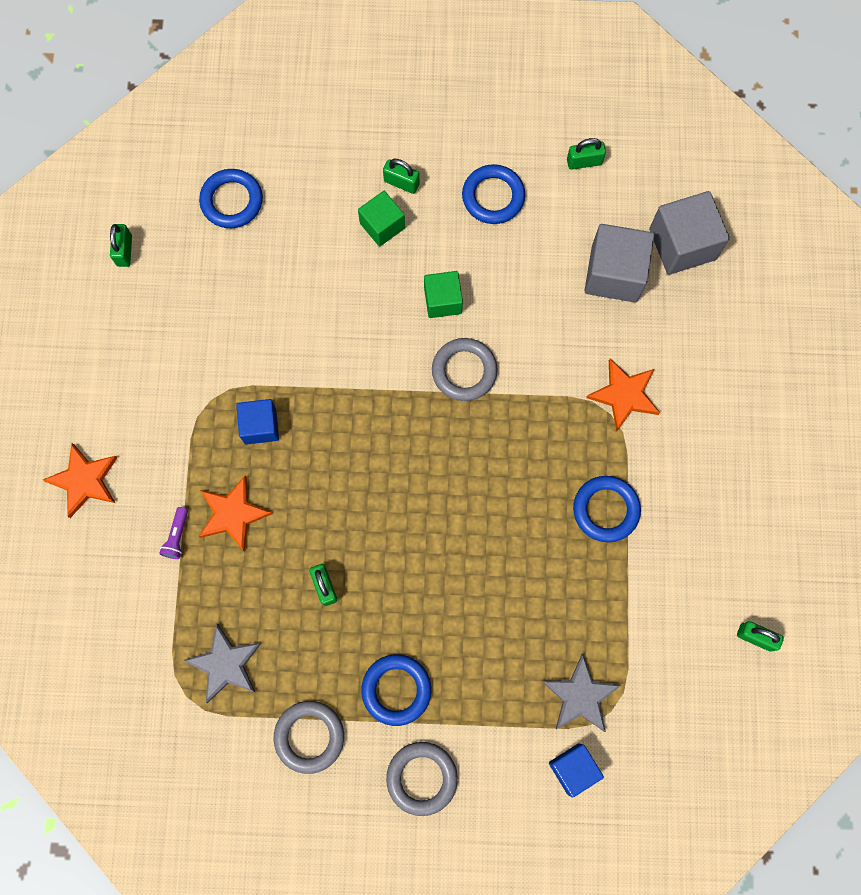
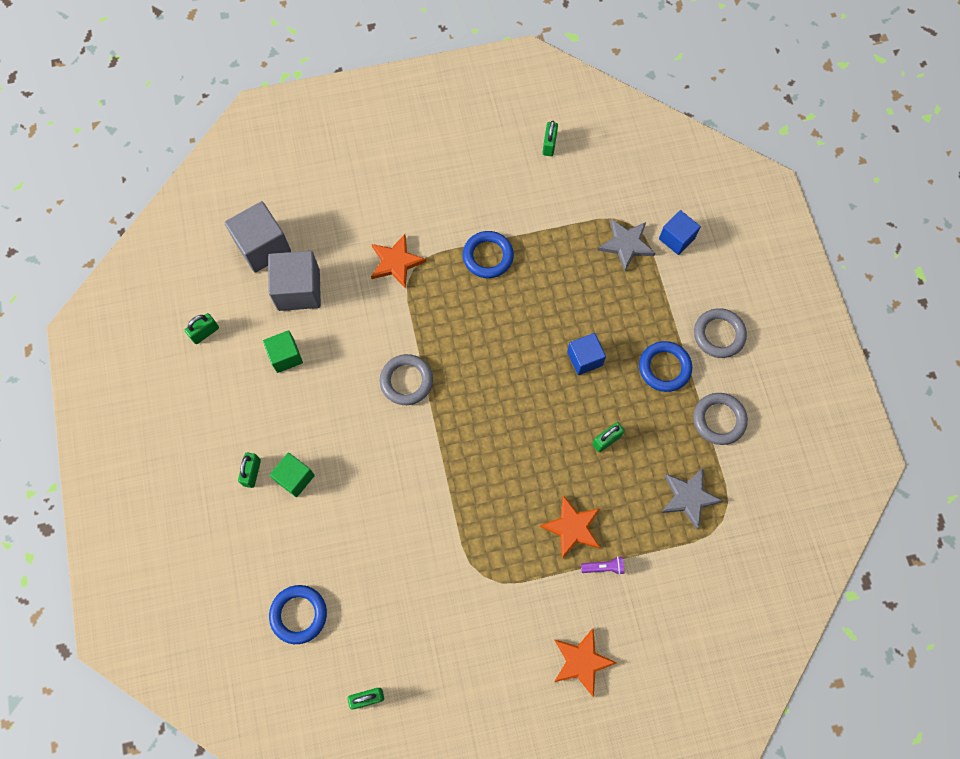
camera: 105 degrees left, 5 degrees down
blue cube [236,399,279,445] -> blue cube moved to [567,333,606,375]
green cube [424,271,463,318] -> green cube moved to [263,330,303,373]
blue ring [462,164,525,224] -> none
green padlock [567,138,606,170] -> green padlock turned 75 degrees clockwise [185,313,219,344]

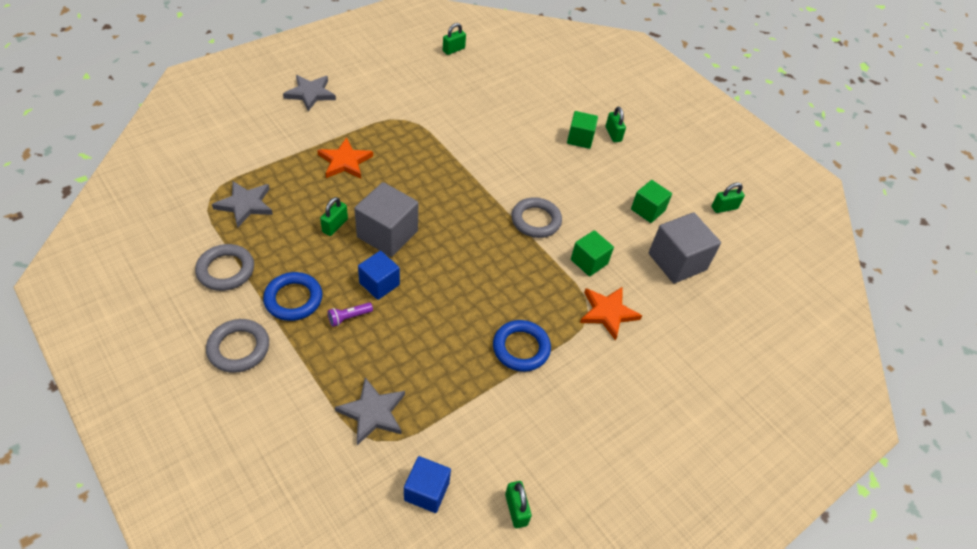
camera: 150 degrees right, 20 degrees down
green padlock [185,313,219,344] -> green padlock turned 45 degrees clockwise [711,183,745,213]
grey cube [225,201,291,273] -> grey cube moved to [354,182,418,257]
blue ring [269,585,327,644] -> none
orange star [554,628,617,697] -> grey star [283,75,336,111]
purple flashlight [581,556,624,575] -> purple flashlight moved to [328,303,373,327]
blue cube [659,210,701,255] -> blue cube moved to [404,456,451,513]
none -> green cube [571,230,614,276]

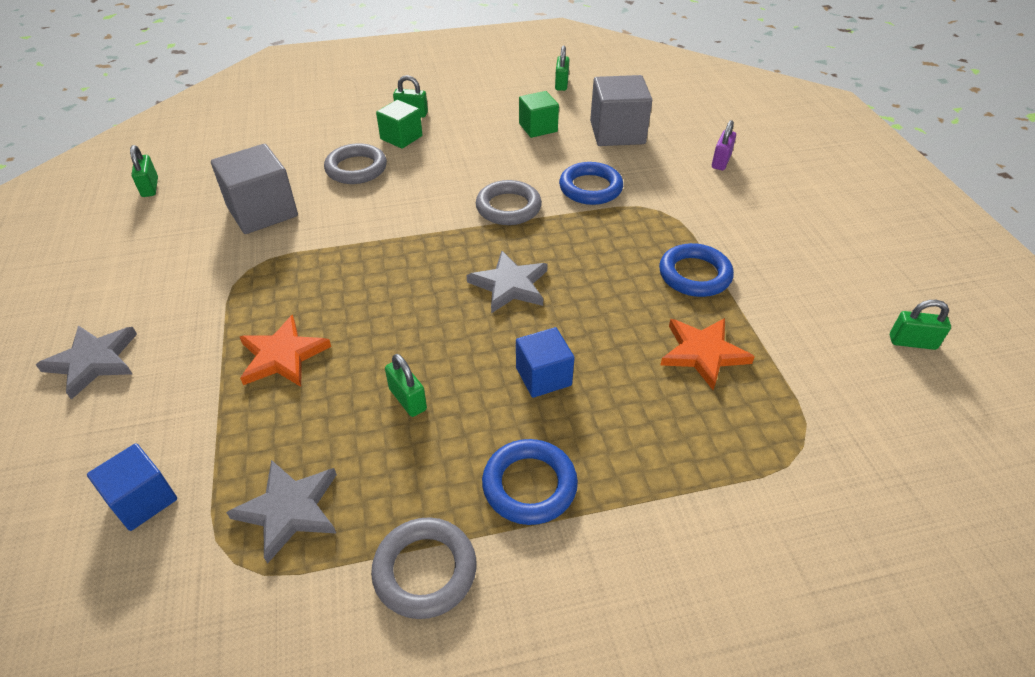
camera: 60 degrees left, 5 degrees down
grey ring [206,319,269,373] -> grey ring moved to [324,143,387,184]
purple flashlight [328,303,373,327] -> none
grey star [335,377,405,445] -> grey star moved to [467,251,548,314]
grey cube [354,182,418,257] -> grey cube moved to [211,144,298,234]
blue cube [404,456,451,513] -> blue cube moved to [87,443,177,531]
green cube [571,230,614,276] -> blue ring [559,162,623,205]
orange star [580,287,642,341] -> orange star moved to [661,318,755,390]
none -> purple padlock [712,120,736,170]

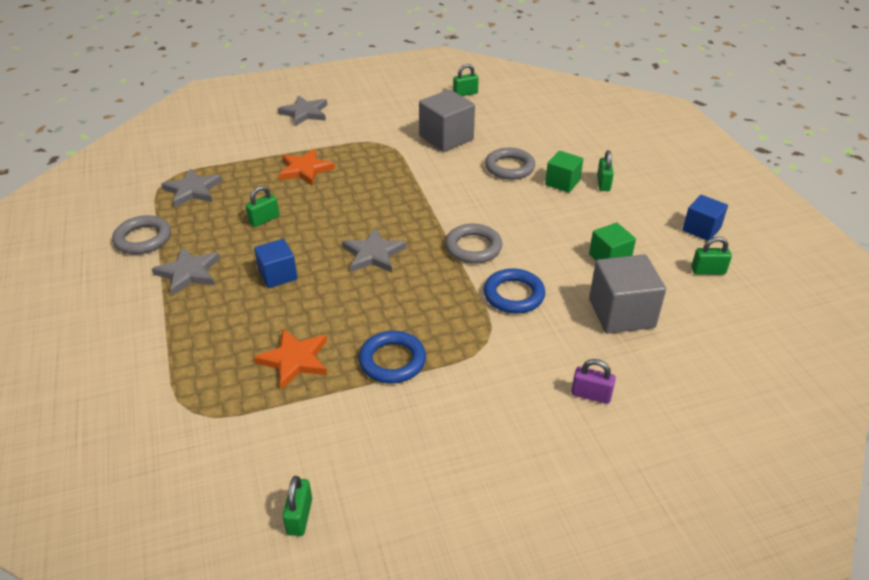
camera: 85 degrees right, 5 degrees down
blue cube [87,443,177,531] -> blue cube moved to [682,195,728,241]
blue ring [482,439,578,525] -> grey star [152,247,220,296]

